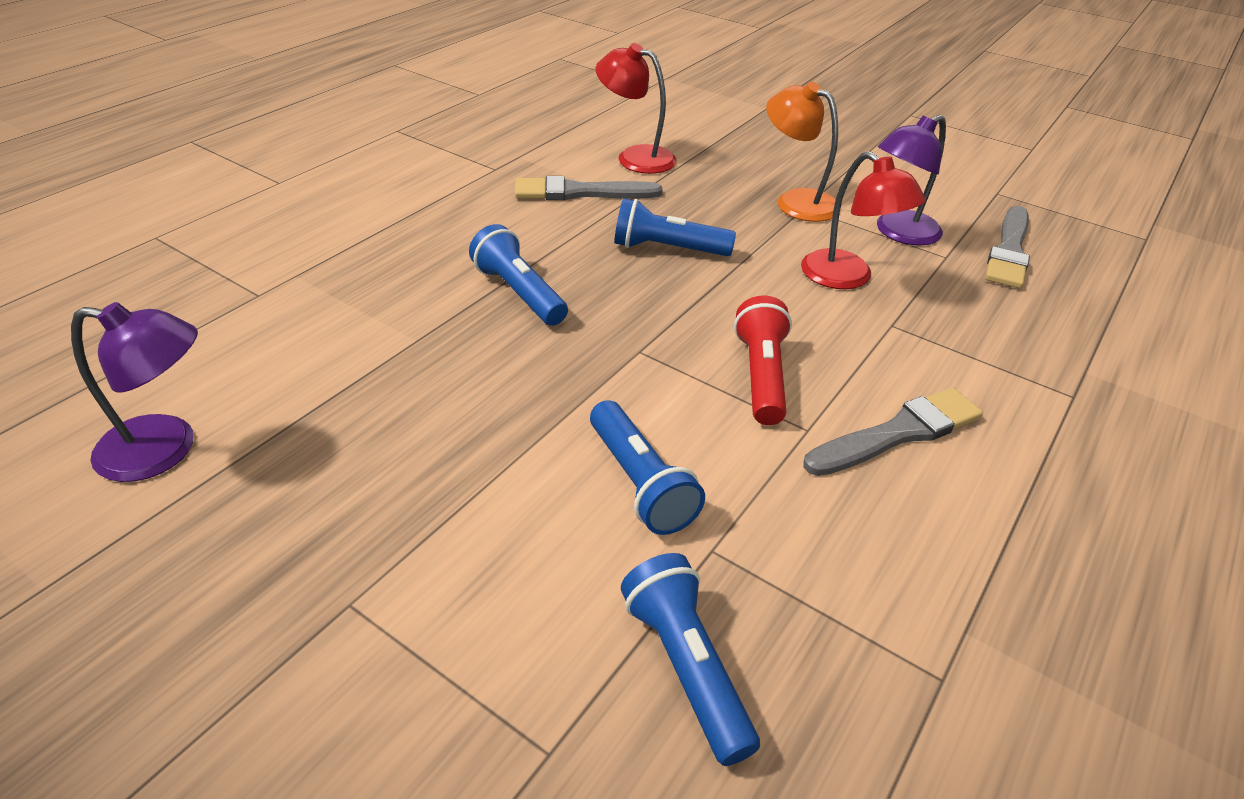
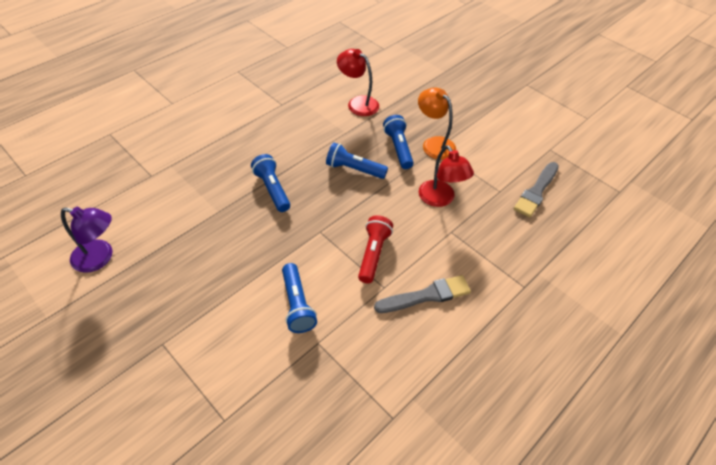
camera: 10 degrees right, 10 degrees up
grey brush [515,176,663,200] -> none
blue flashlight [621,553,760,766] -> blue flashlight moved to [383,115,413,169]
purple lamp [877,115,946,246] -> none

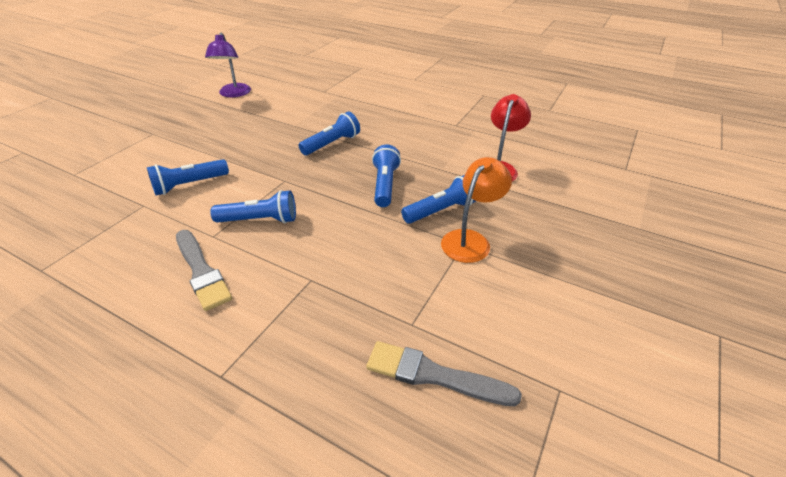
camera: 75 degrees right, 10 degrees down
red flashlight [358,216,393,283] -> blue flashlight [210,190,296,223]
red lamp [419,145,474,207] -> none

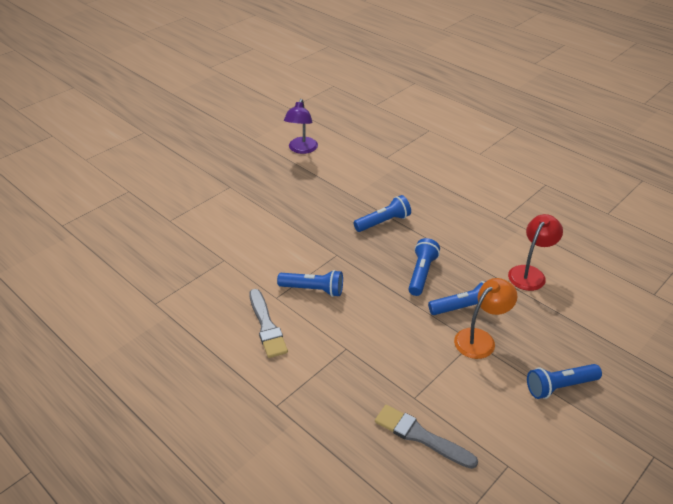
camera: 15 degrees right, 0 degrees up
blue flashlight [147,159,229,195] -> blue flashlight moved to [527,364,602,399]

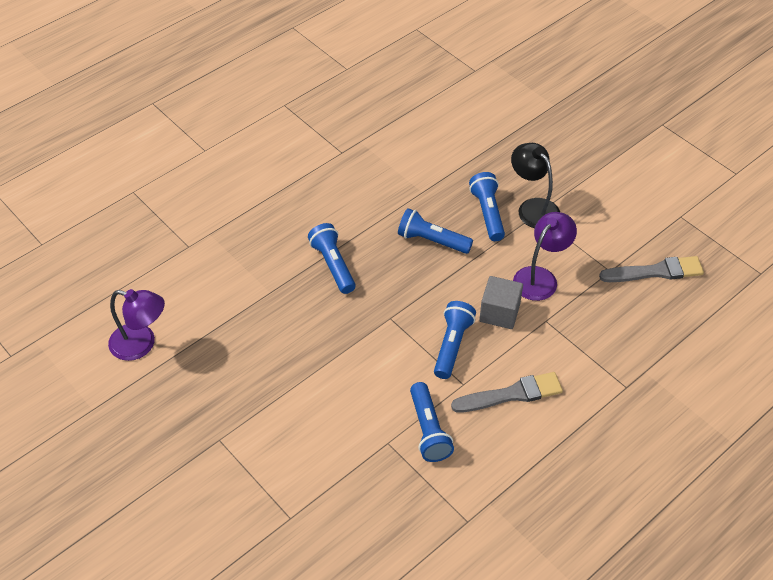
camera: 85 degrees left, 10 degrees up
grey brush [375,405,478,469] -> grey brush turned 135 degrees counterclockwise [599,256,704,282]
orange lamp [454,278,517,359] -> black lamp [511,143,560,228]
red lamp [508,214,563,291] -> none
blue flashlight [527,364,602,399] -> blue flashlight moved to [410,382,454,462]
none -> grey cube [479,276,523,329]
none -> purple lamp [513,212,577,301]

